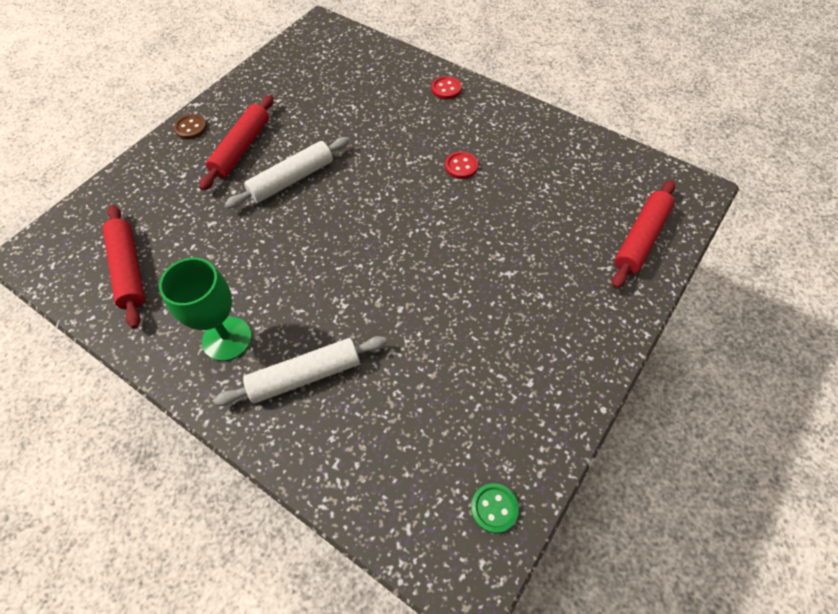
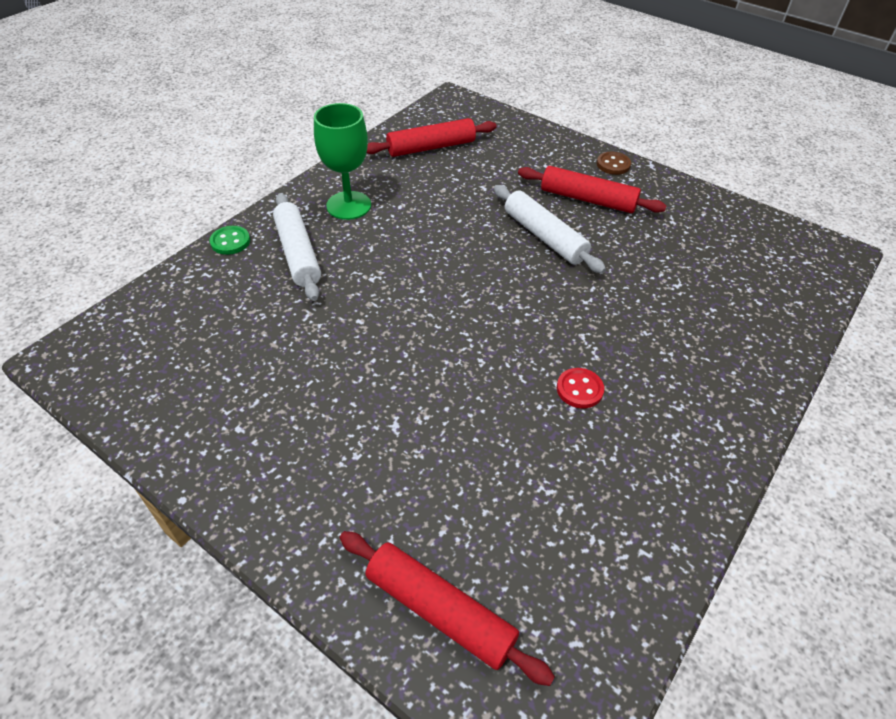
camera: 90 degrees right, 10 degrees down
red button [432,76,462,99] -> none
green button [471,483,519,534] -> green button moved to [210,226,250,255]

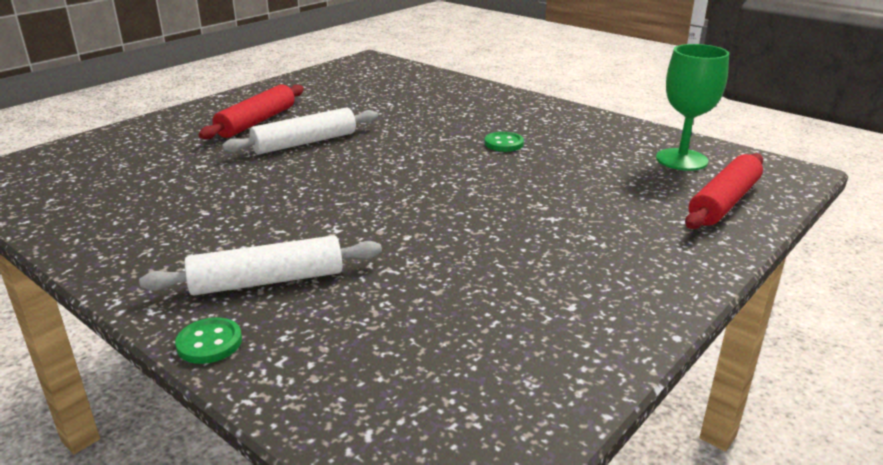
camera: 85 degrees left, 20 degrees down
green goblet [314,103,371,220] -> green goblet moved to [656,44,729,171]
red rolling pin [367,118,496,157] -> none
red button [557,368,604,408] -> green button [485,132,524,152]
brown button [597,152,631,175] -> none

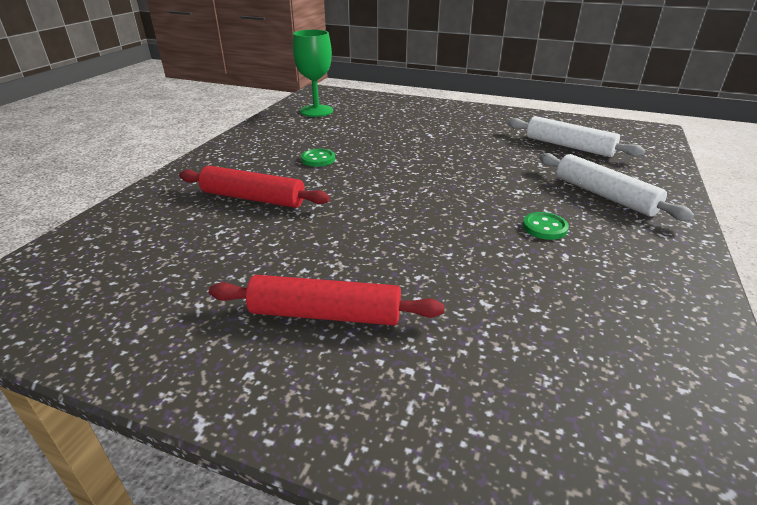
camera: 110 degrees left, 5 degrees up
green button [175,317,242,364] -> green button moved to [523,212,569,240]
white rolling pin [222,107,378,154] -> white rolling pin moved to [507,116,645,157]
red rolling pin [685,153,763,229] -> red rolling pin moved to [179,166,330,208]

